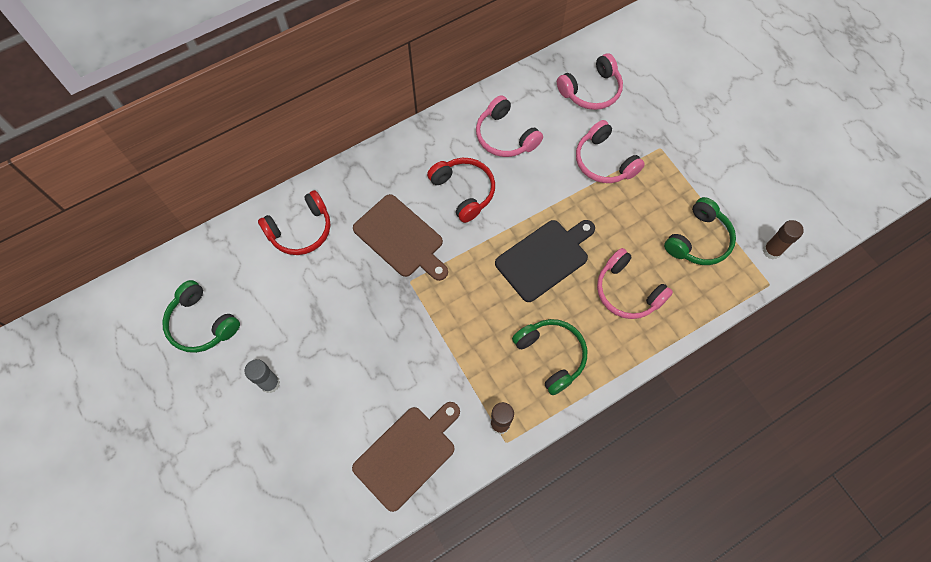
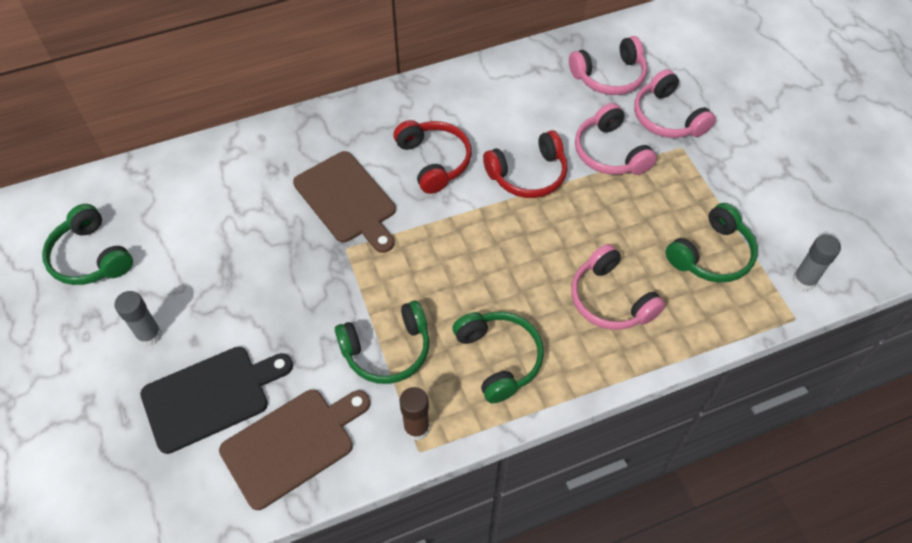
camera: 10 degrees right, 10 degrees down
red headphones [258,190,331,255] -> red headphones moved to [483,130,568,198]
pink headphones [476,95,543,157] -> pink headphones moved to [634,69,716,138]
black cutting board [495,220,595,302] -> black cutting board moved to [140,347,293,454]
brown glue stick [763,220,804,260] -> grey glue stick [792,235,841,291]
none -> green headphones [335,300,430,384]

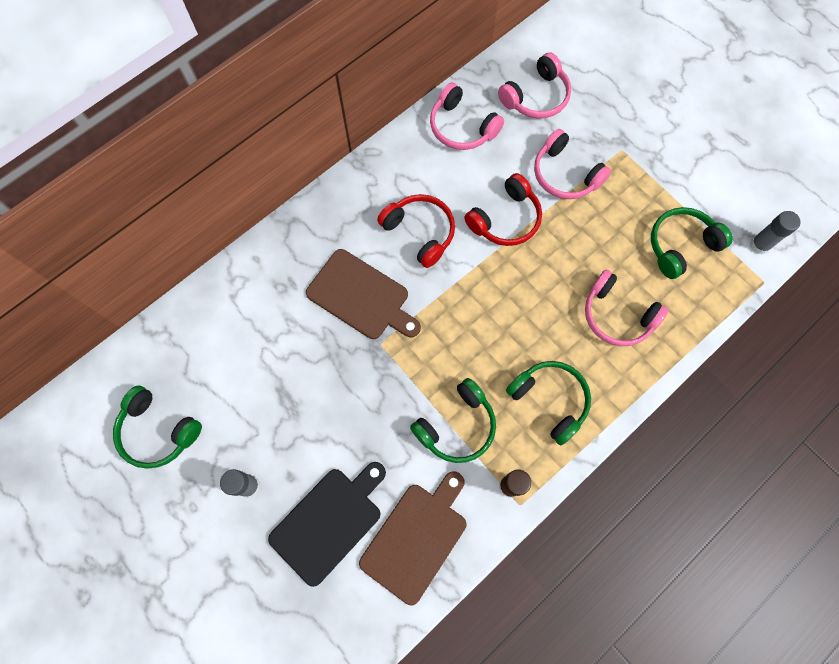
camera: 20 degrees left, 15 degrees up
pink headphones [634,69,716,138] -> pink headphones moved to [430,82,504,150]
green headphones [665,203,758,283] -> green headphones turned 150 degrees counterclockwise [651,207,733,279]

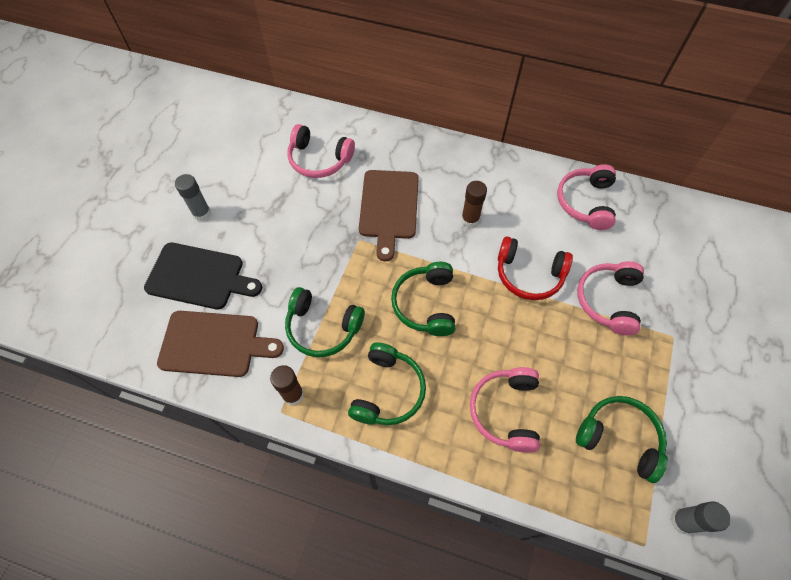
camera: 60 degrees right, 10 degrees down
green headphones [113,386,202,469] -> green headphones moved to [391,262,455,336]
red headphones [377,194,455,268] -> brown glue stick [461,181,487,227]
pink headphones [498,52,571,119] -> pink headphones moved to [287,124,355,178]

